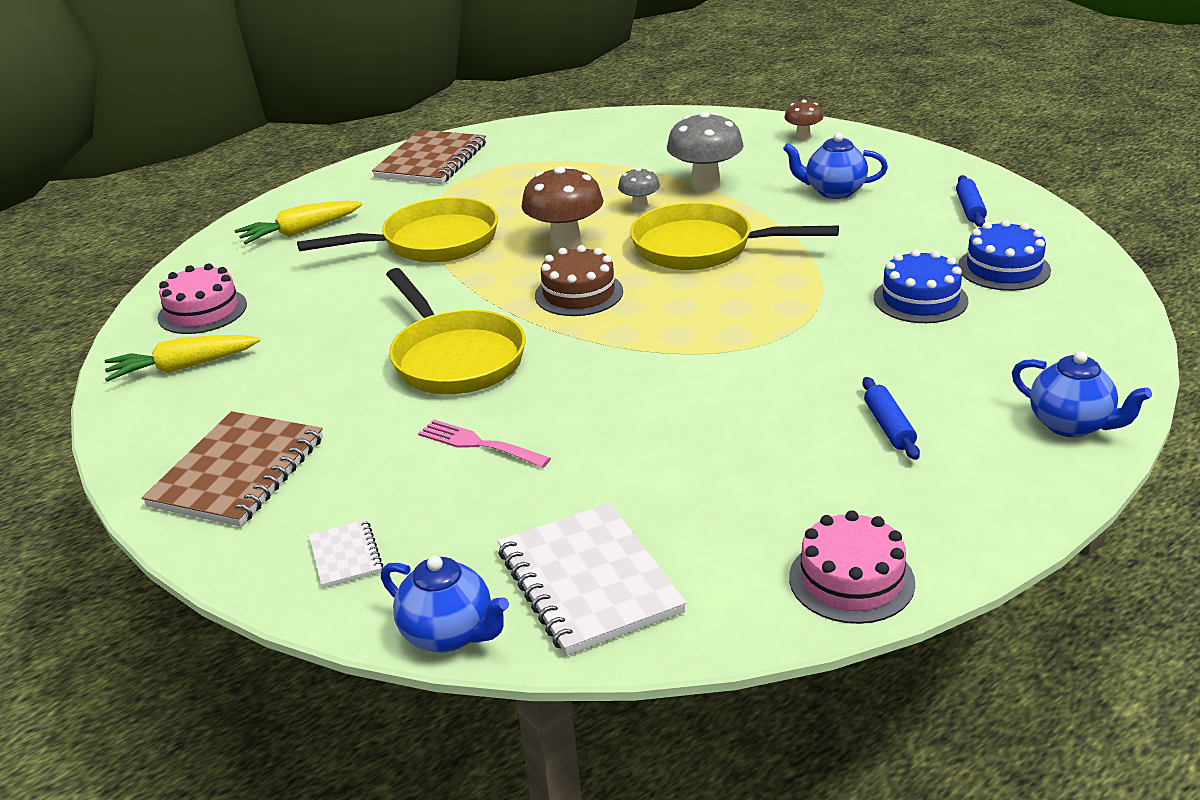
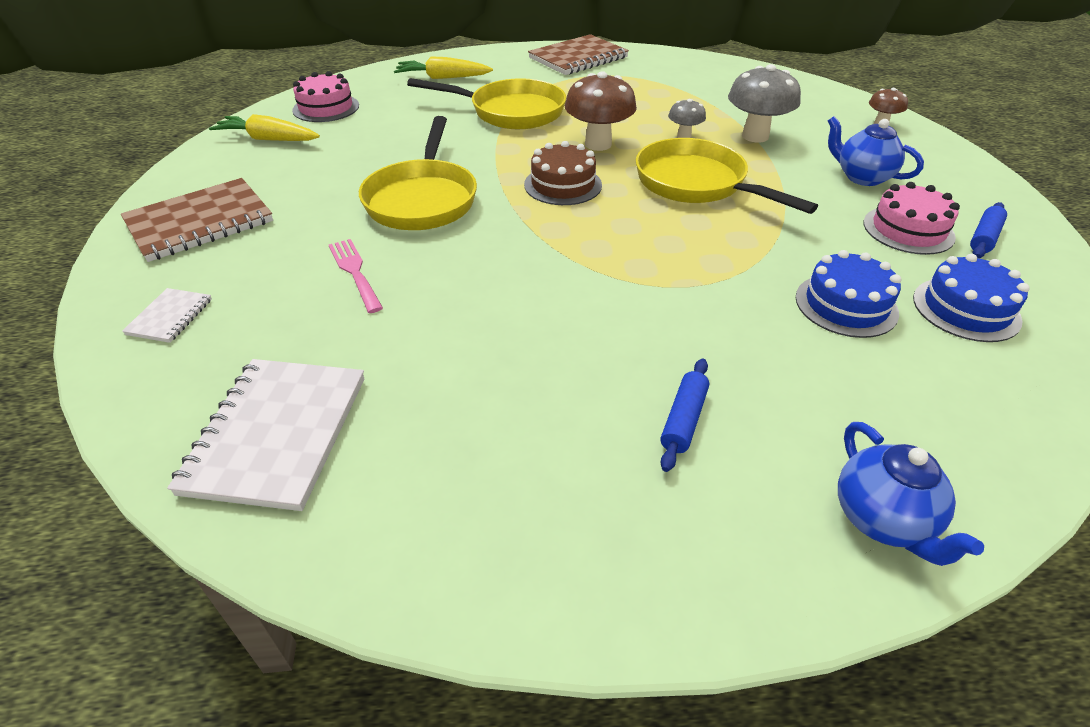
camera: 30 degrees right, 10 degrees up
blue teapot [381,555,509,652] -> none
pink cake [789,510,915,624] -> pink cake moved to [863,182,960,255]

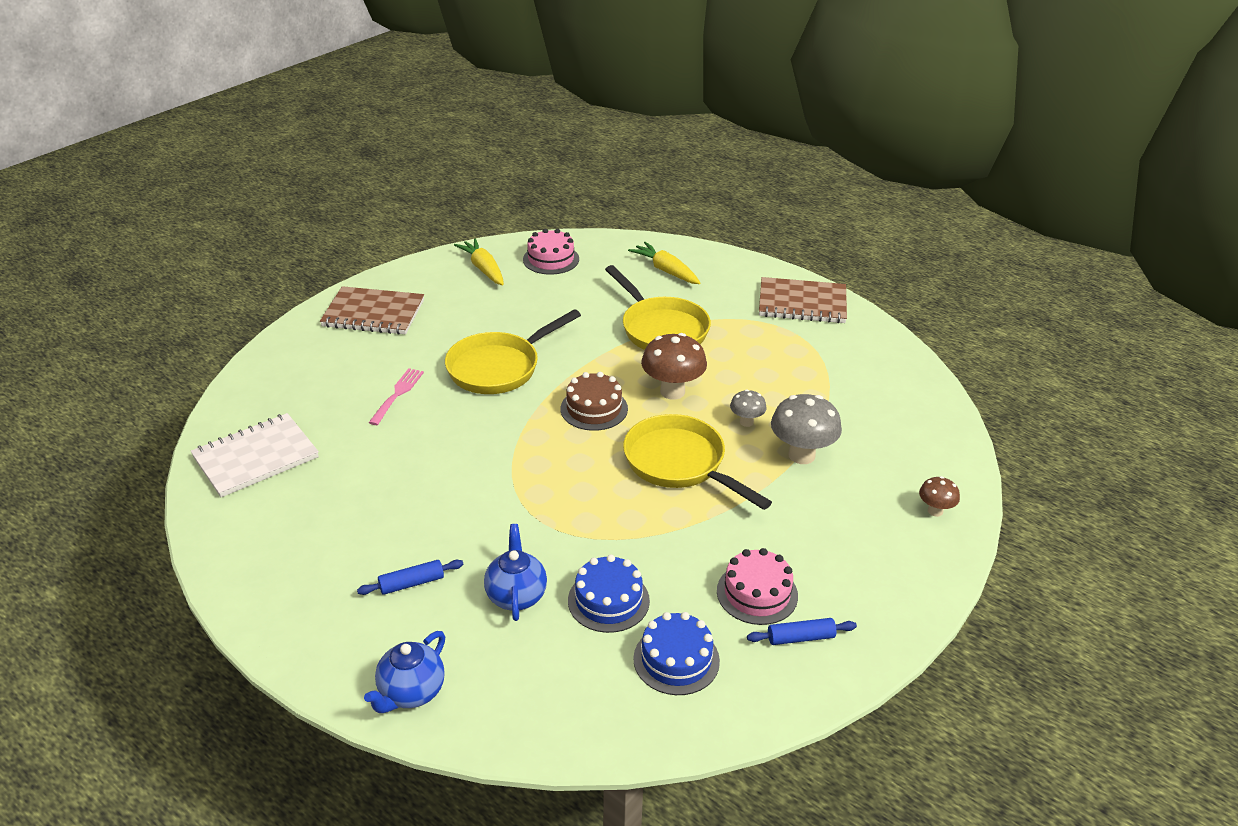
camera: 45 degrees right, 5 degrees down
white notebook [122,288,212,343] -> none
yellow pan [636,138,818,214] -> yellow pan turned 45 degrees counterclockwise [623,414,772,510]
blue teapot [828,116,924,186] -> blue teapot moved to [484,524,547,621]

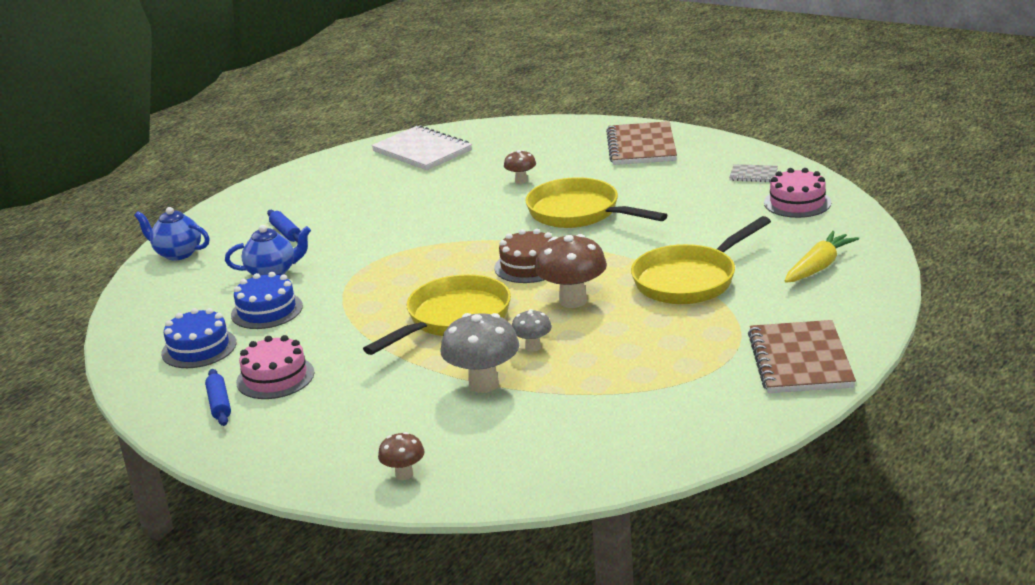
camera: 85 degrees right, 10 degrees down
pink fork [369,368,424,425] -> brown mushroom [504,150,536,184]
yellow carrot [454,238,504,285] -> grey notebook [729,164,778,182]

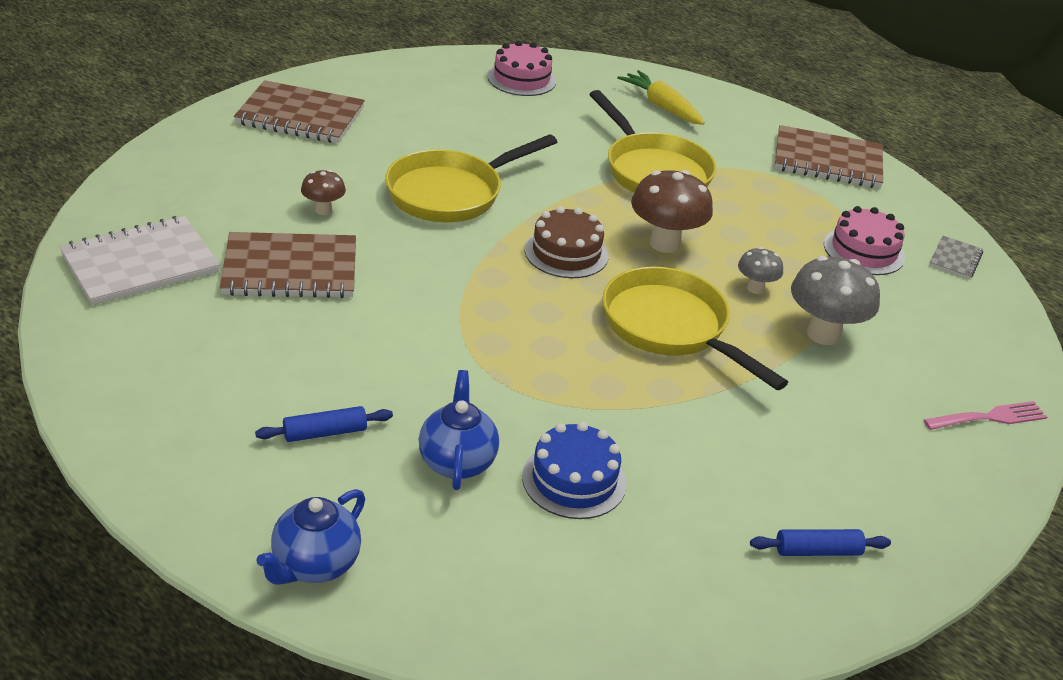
camera: 85 degrees left, 10 degrees up
blue cake [161,308,236,368] -> none
pink cake [236,335,314,399] -> pink cake moved to [824,206,905,275]
brown mushroom [378,432,424,480] -> pink fork [924,401,1047,430]
grey notebook [729,164,778,182] -> grey notebook moved to [929,236,983,279]
none -> brown notebook [220,232,356,298]

